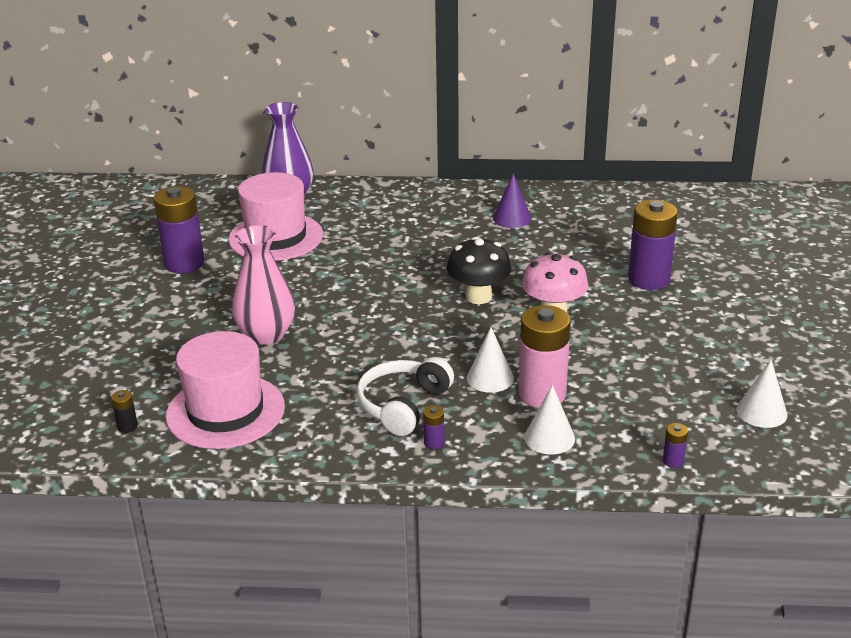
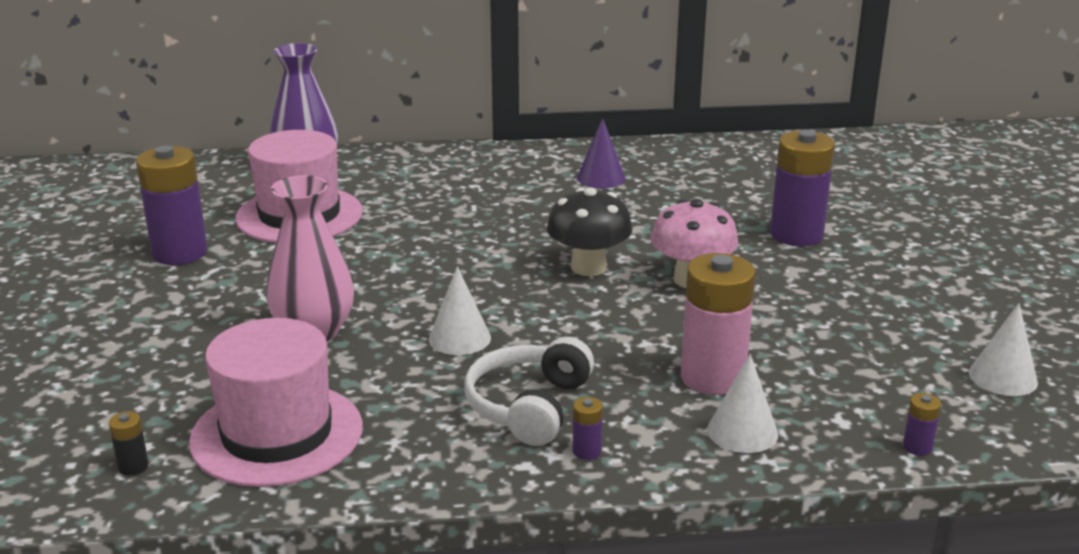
camera: 10 degrees left, 5 degrees down
white cone [467,327,514,393] -> white cone moved to [429,266,491,355]

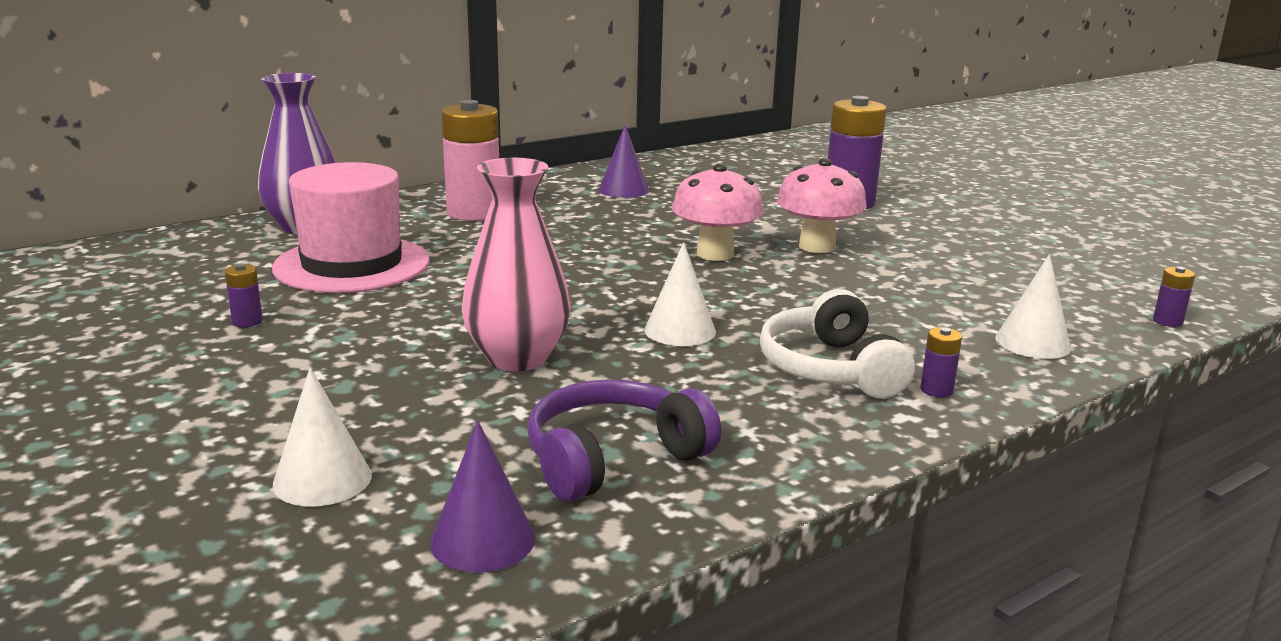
camera: 30 degrees left, 5 degrees down
black battery [109,411,149,475] -> purple cone [430,421,535,572]
purple battery [136,146,208,265] -> purple battery [225,264,263,327], size x0.41
pink hat [189,318,363,487] -> purple headphones [527,379,721,502]
black mushroom [547,187,633,276] -> pink mushroom [672,164,763,261]
pink battery [681,253,756,395] -> pink battery moved to [441,100,499,221]
white cone [969,303,1038,396] -> white cone moved to [273,367,372,507]

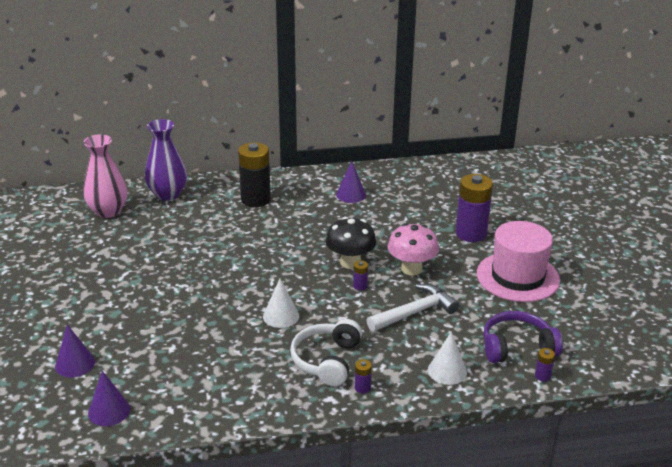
camera: 25 degrees right, 10 degrees up
purple battery [225,264,263,327] -> purple battery moved to [353,261,368,291]
pink hat [272,162,430,293] -> pink hat moved to [477,221,560,302]
white cone [273,367,372,507] -> purple cone [55,324,95,377]
pink battery [441,100,499,221] -> black battery [238,142,271,207]
pink vase [462,158,571,372] -> pink vase moved to [83,134,128,218]
purple headphones [527,379,721,502] -> purple headphones moved to [483,311,563,363]
pink mushroom [672,164,763,261] -> black mushroom [326,217,376,269]
none -> white hammer [367,284,459,332]

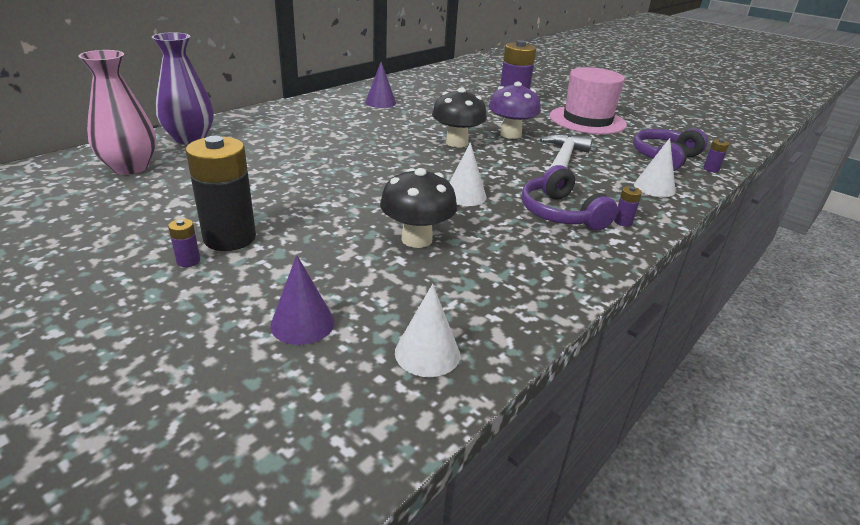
camera: 40 degrees left, 0 degrees up
purple cone [88,371,130,426] -> white cone [395,284,460,377]
black battery [238,142,271,207] -> black battery moved to [186,136,256,251]
white headphones [290,319,362,386] -> purple headphones [521,165,618,230]
purple battery [353,261,368,291] -> purple battery moved to [168,219,200,267]
pink mushroom [388,223,439,276] -> purple mushroom [488,82,541,139]
none -> black mushroom [380,168,457,248]

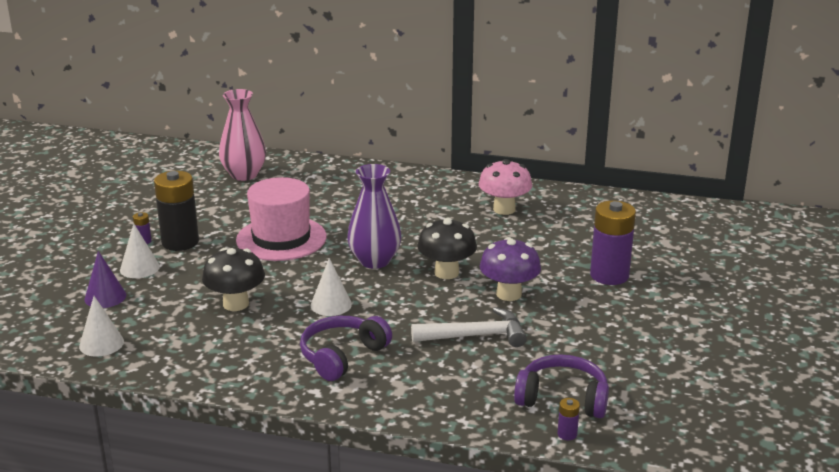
camera: 65 degrees right, 5 degrees down
purple vase [152,32,214,144] -> purple vase moved to [347,164,401,269]
purple cone [365,62,396,108] -> pink mushroom [479,159,532,215]
pink hat [550,67,627,134] -> pink hat moved to [236,177,327,261]
purple battery [614,186,642,227] -> none
white cone [634,138,676,197] -> white cone moved to [120,223,160,278]

